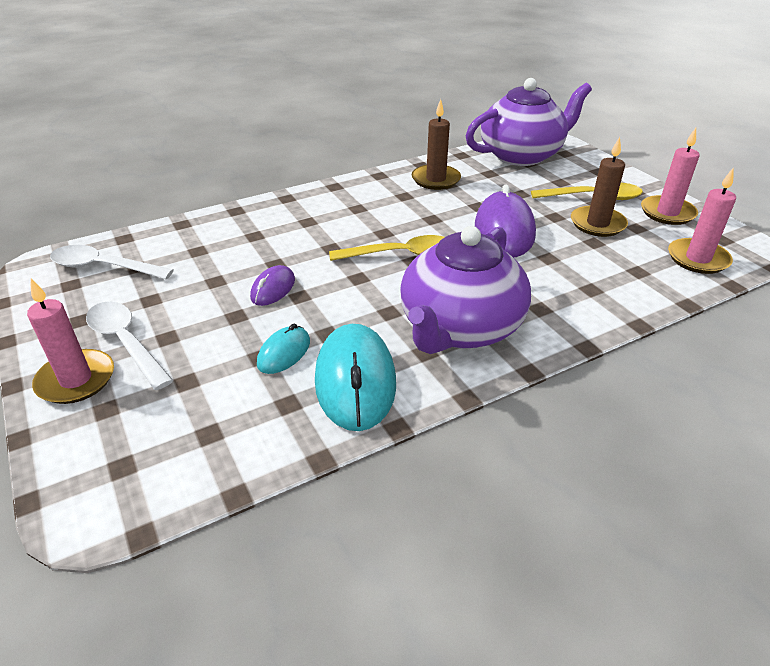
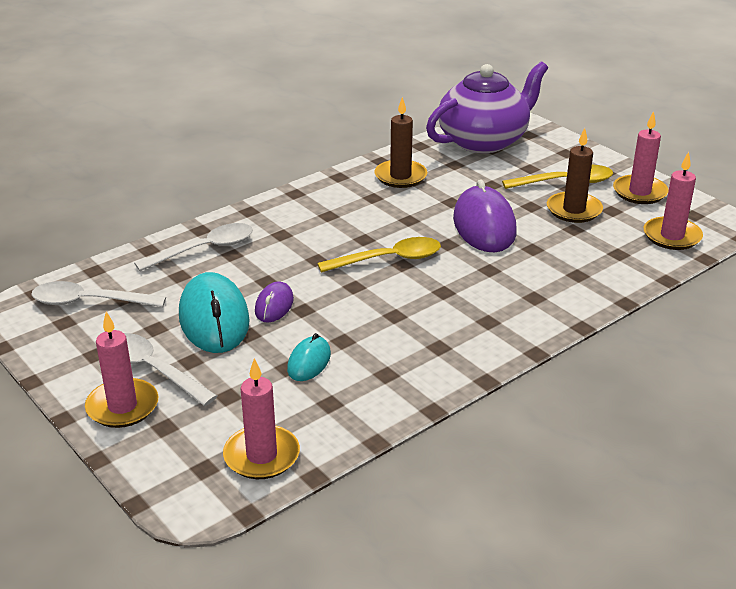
camera: 10 degrees left, 5 degrees down
turquoise mouse [315,324,396,431] -> turquoise mouse moved to [179,272,250,353]
purple teapot [400,226,531,354] -> none
none -> white spoon [134,223,253,271]
none -> pink candle [223,358,300,479]

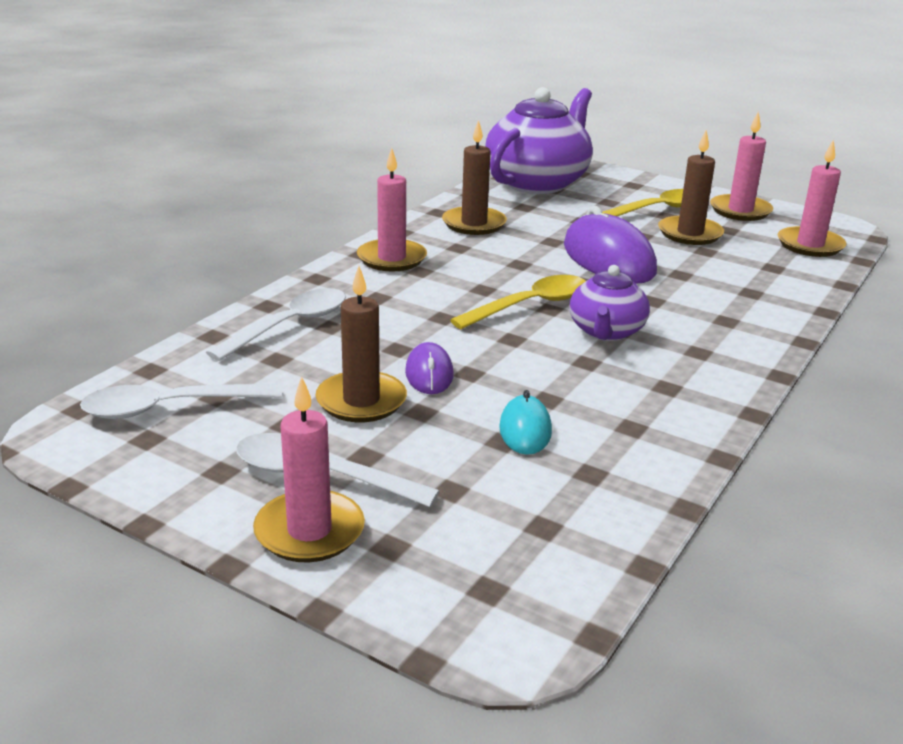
camera: 20 degrees left, 5 degrees down
turquoise mouse [179,272,250,353] -> brown candle [315,266,407,422]
pink candle [223,358,300,479] -> pink candle moved to [357,148,427,272]
none -> purple teapot [569,265,650,341]

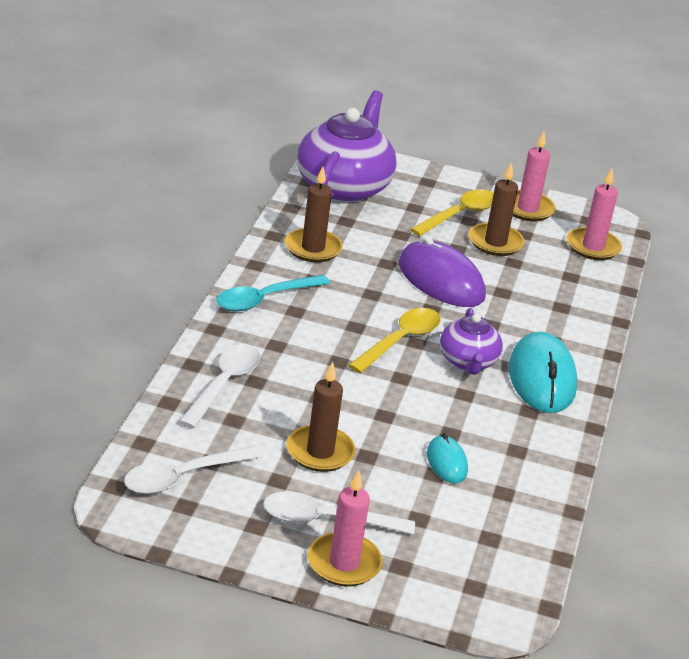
camera: 20 degrees left, 5 degrees up
pink candle [357,148,427,272] -> turquoise spoon [216,275,330,311]
purple mouse [405,342,453,394] -> none
none -> turquoise mouse [509,332,577,413]

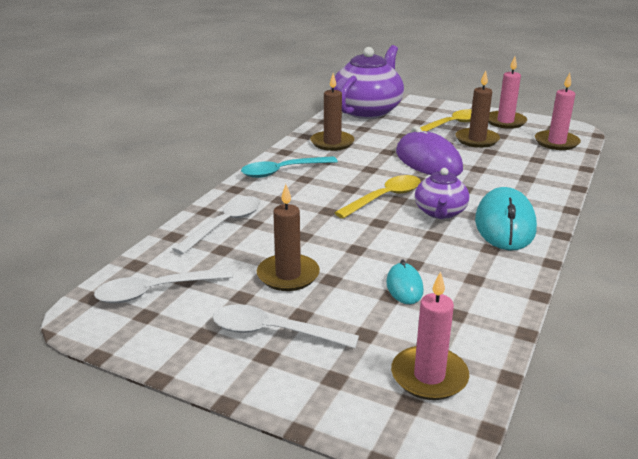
camera: 15 degrees right, 5 degrees down
pink candle [308,470,383,587] -> pink candle moved to [391,271,469,400]

